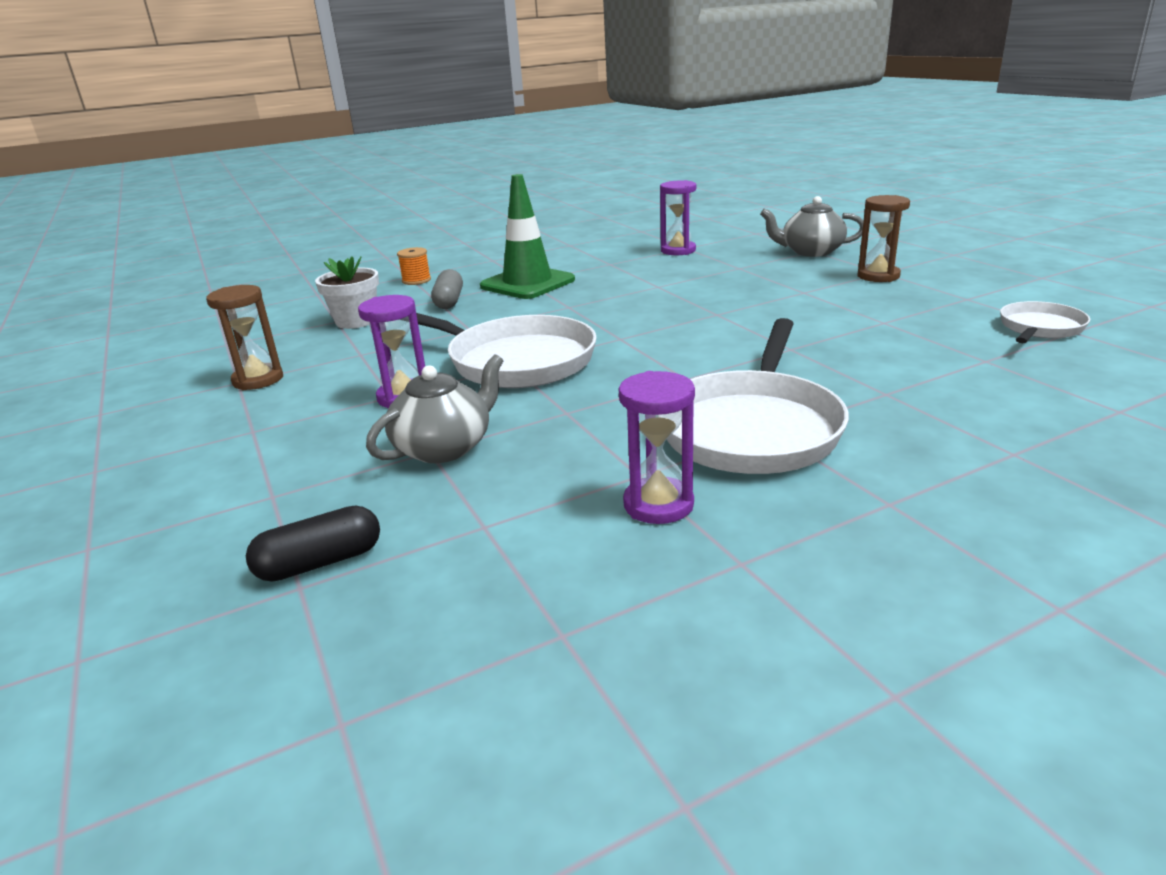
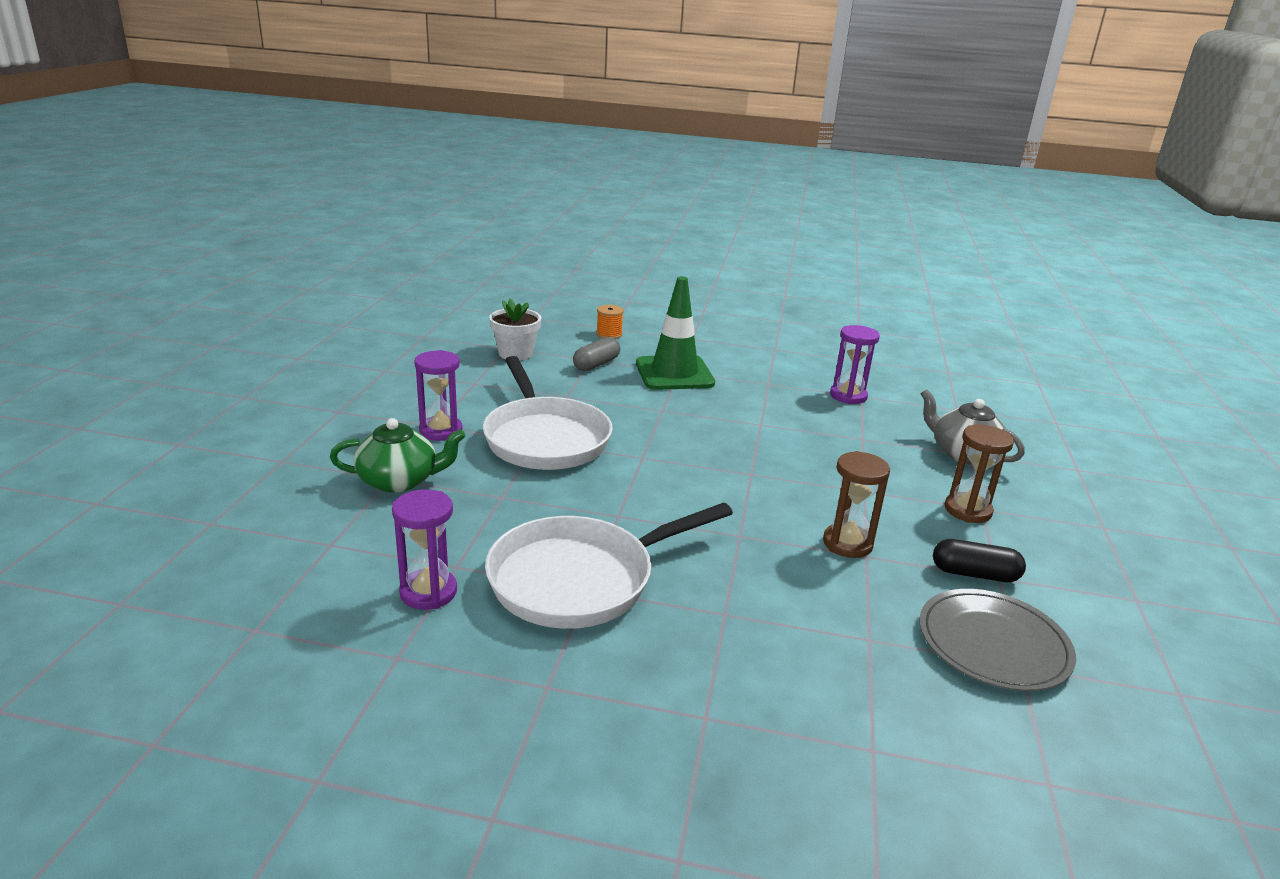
camera: 35 degrees right, 0 degrees up
brown hourglass [206,285,283,390] -> brown hourglass moved to [823,451,890,558]
black capsule [246,506,380,582] -> black capsule moved to [933,539,1026,582]
grey teapot [366,354,504,463] -> green teapot [330,418,466,493]
white pan [1000,301,1090,343] -> grey plate [919,589,1076,691]

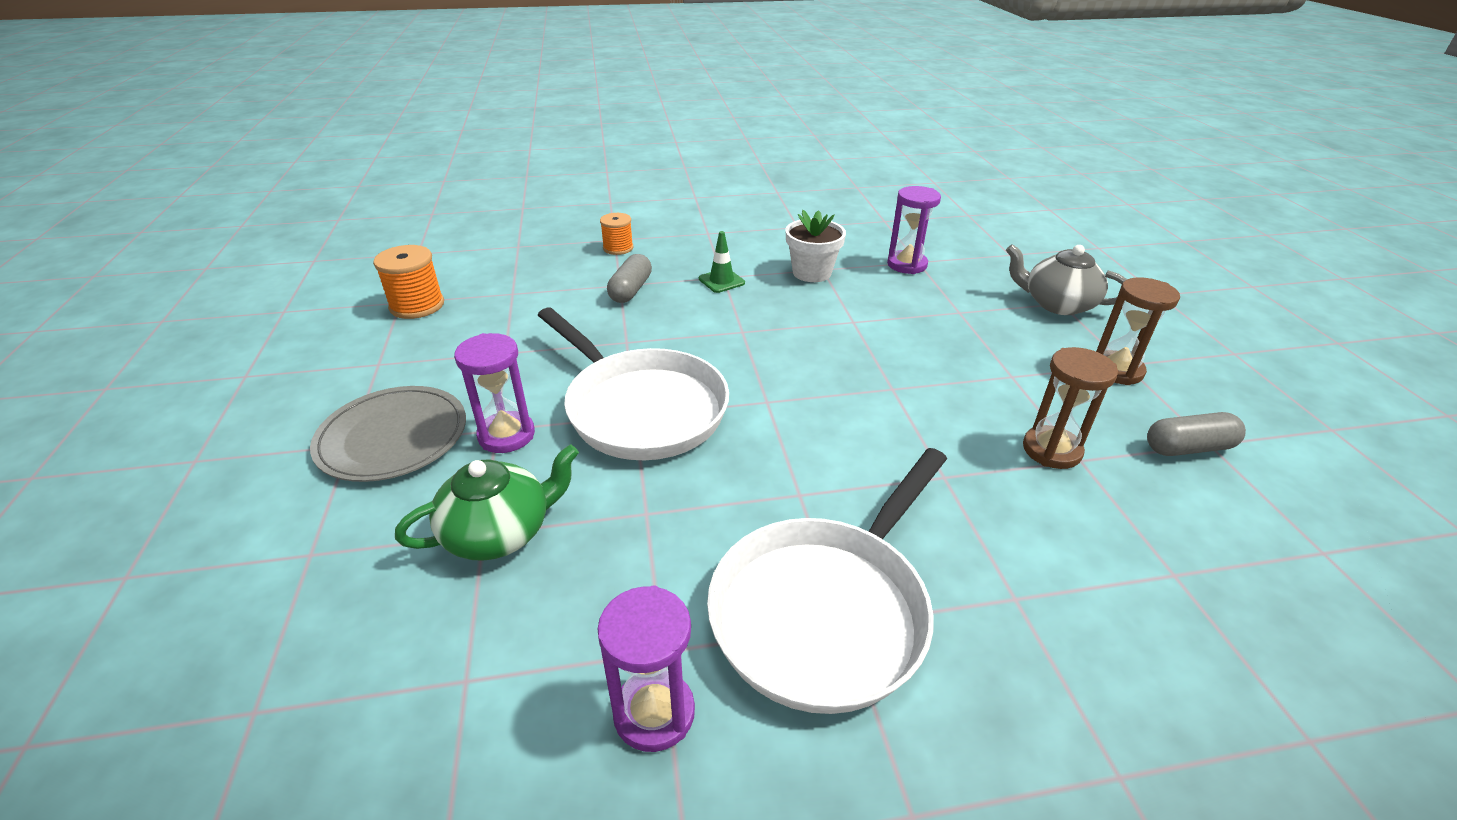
camera: 20 degrees left, 10 degrees up
white flower pot [489,298,541,361] -> white flower pot moved to [785,210,846,282]
green traffic cone [636,277,715,390] -> green traffic cone [699,231,745,293], size x0.46
grey plate [919,589,1076,691] -> grey plate moved to [310,386,466,482]
black capsule [933,539,1026,582] -> grey capsule [1147,412,1246,456]
none -> orange spool [373,245,444,319]

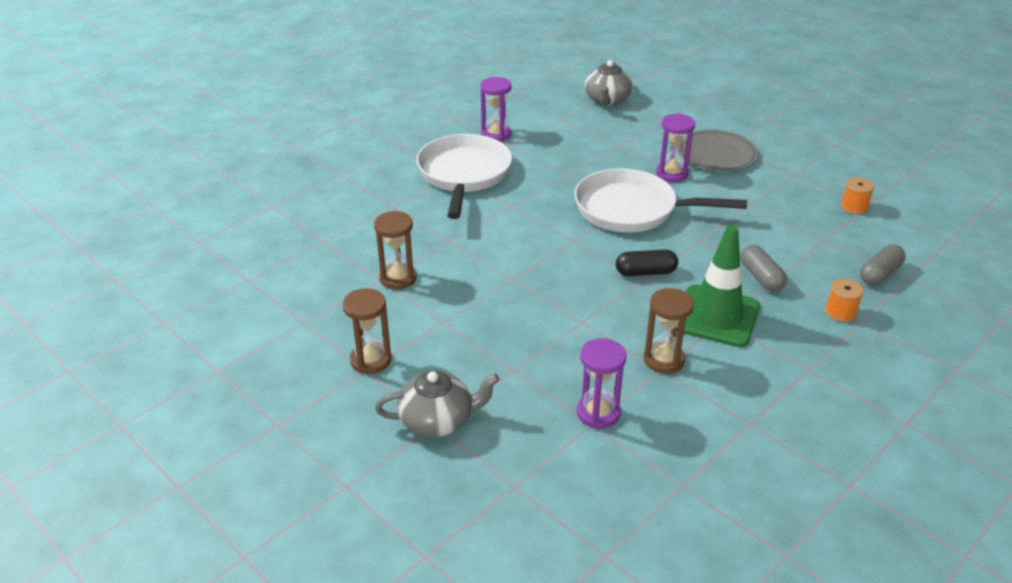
camera: 145 degrees right, 0 degrees up
orange spool [373,245,444,319] -> orange spool [841,177,874,215], size x0.66
green teapot [395,444,579,561] -> none
green traffic cone [699,231,745,293] -> green traffic cone [677,225,760,347], size x2.17
white flower pot [785,210,846,282] -> brown hourglass [644,288,694,374]
grey capsule [1147,412,1246,456] -> grey capsule moved to [860,245,905,285]
none -> grey teapot [585,60,632,106]
none -> black capsule [616,250,678,276]

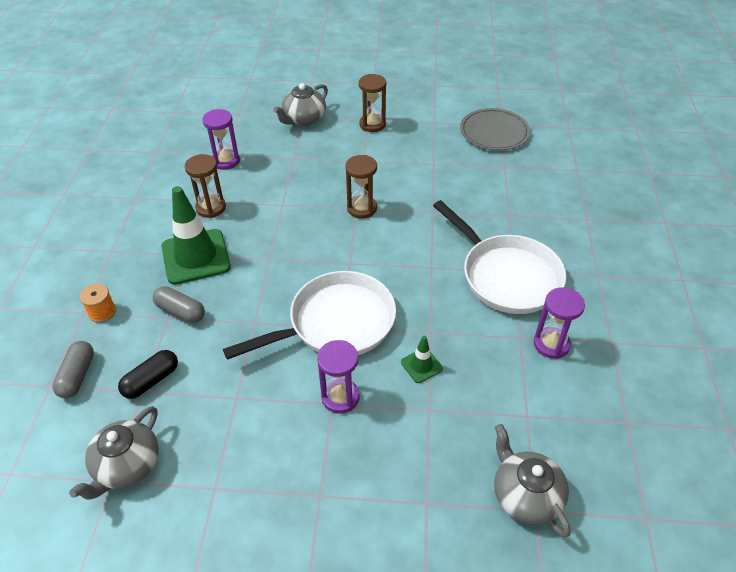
camera: 140 degrees right, 10 degrees up
brown hourglass [374,211,417,289] -> brown hourglass moved to [345,155,377,219]
black capsule [616,250,678,276] -> black capsule moved to [118,350,178,399]
grey plate [678,130,758,171] -> grey plate moved to [460,108,530,150]
orange spool [841,177,874,215] -> grey teapot [69,406,159,500]
none -> green traffic cone [401,336,443,383]

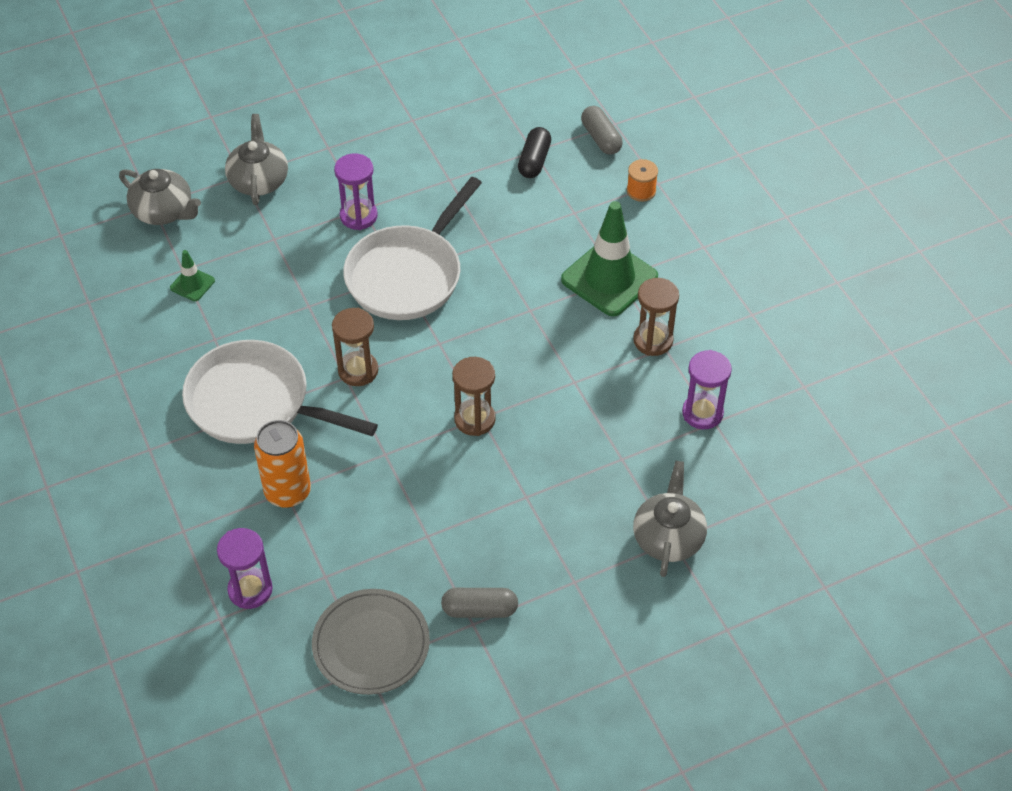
camera: 150 degrees right, 5 degrees up
grey teapot [69,406,159,500] -> grey teapot moved to [225,114,288,205]
grey capsule [153,286,205,323] -> grey capsule moved to [441,588,518,618]
brown hourglass [359,74,386,132] -> brown hourglass moved to [332,308,378,386]
green traffic cone [401,336,443,383] -> green traffic cone moved to [170,250,215,301]
purple hourglass [534,287,585,359] -> purple hourglass moved to [217,528,273,609]
none -> orange can [254,420,311,508]

